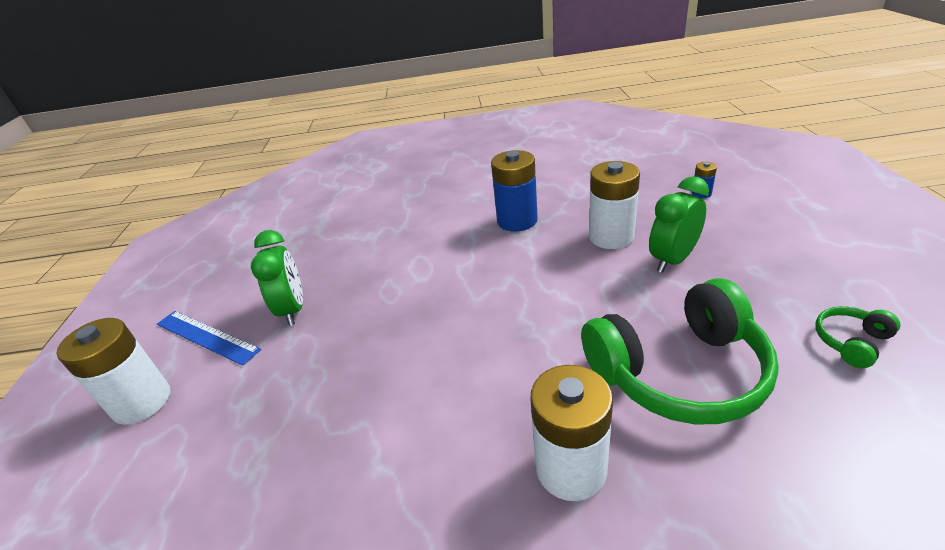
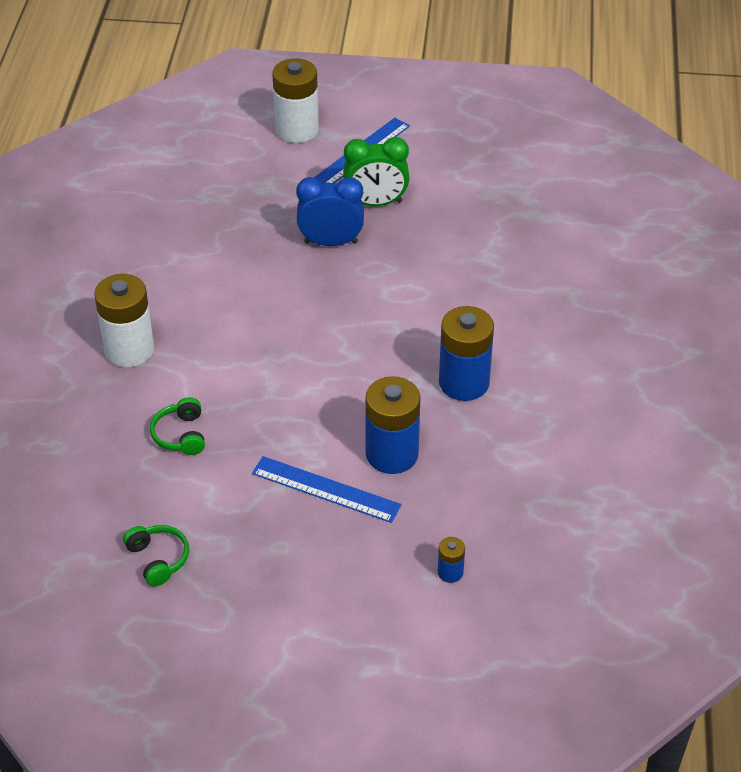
camera: 95 degrees right, 10 degrees up
green headphones [581,278,779,424] -> green headphones [150,397,205,455], size x0.43
white battery [589,161,640,249] -> blue battery [365,376,421,474]
green clock [649,176,709,273] -> blue ruler [252,456,402,523]
none -> blue clock [296,177,364,246]

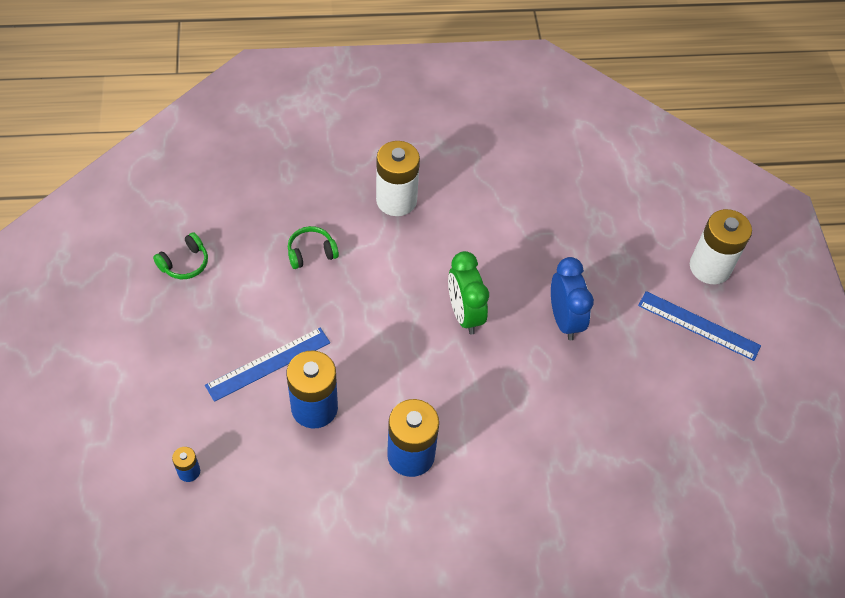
camera: 75 degrees right, 10 degrees up
blue ruler [252,456,402,523] -> blue ruler turned 45 degrees clockwise [205,328,330,402]
green clock [343,137,410,206] -> green clock moved to [448,251,489,334]

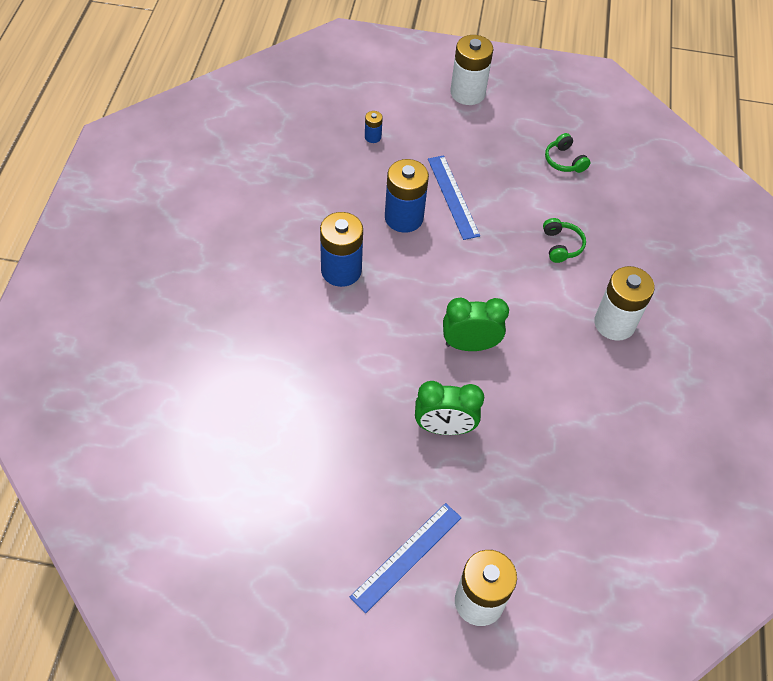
camera: 105 degrees right, 0 degrees up
blue clock [551,257,594,340] -> green clock [415,381,484,435]
none -> white battery [450,35,493,105]

